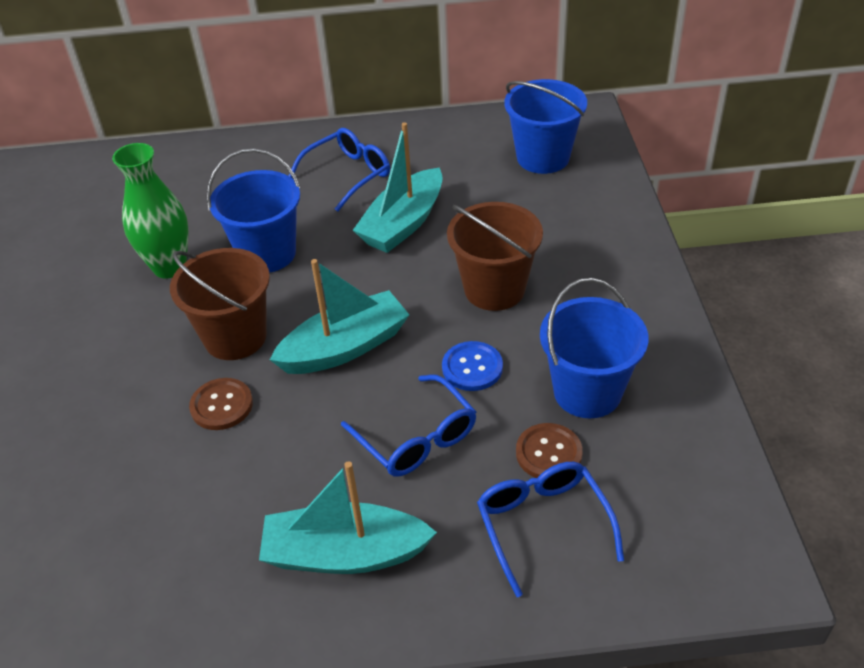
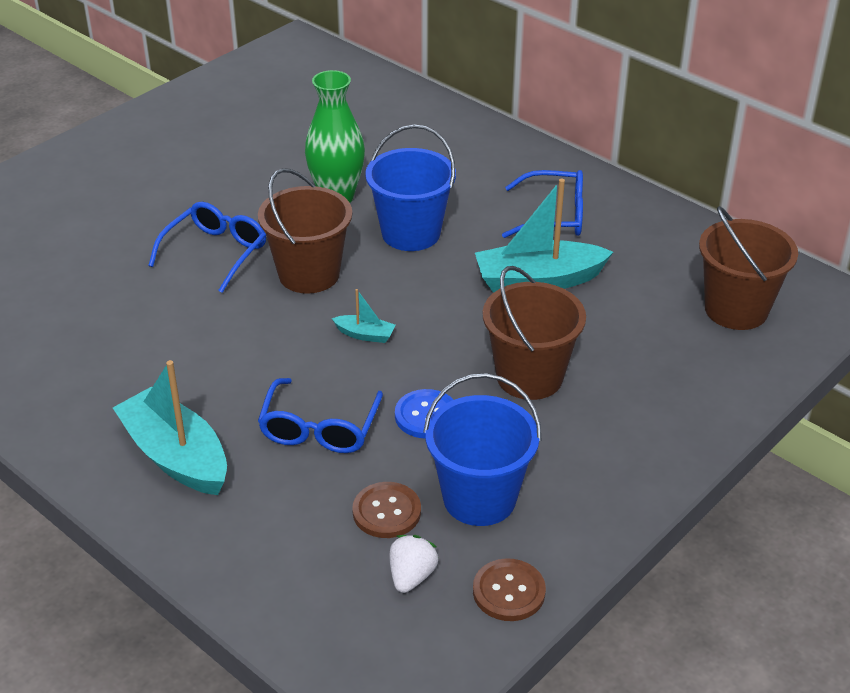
camera: 45 degrees right, 5 degrees down
brown button [189,378,253,430] -> brown button moved to [473,558,546,621]
turquoise boat [270,259,409,374] -> turquoise boat [332,289,396,343], size x0.45
blue glasses [477,462,624,597] -> blue glasses moved to [148,202,266,293]
blue bucket [504,79,587,174] -> brown bucket [699,206,798,330]
none -> white strawberry [389,535,438,593]

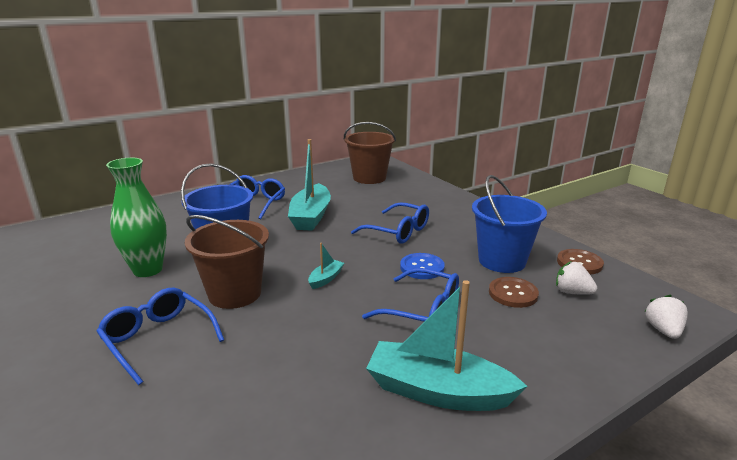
camera: 75 degrees left, 15 degrees down
turquoise boat [113,360,227,495] -> turquoise boat turned 45 degrees clockwise [366,280,527,411]
brown bucket [483,266,586,400] -> blue glasses [351,202,429,244]
none -> white strawberry [644,295,688,339]

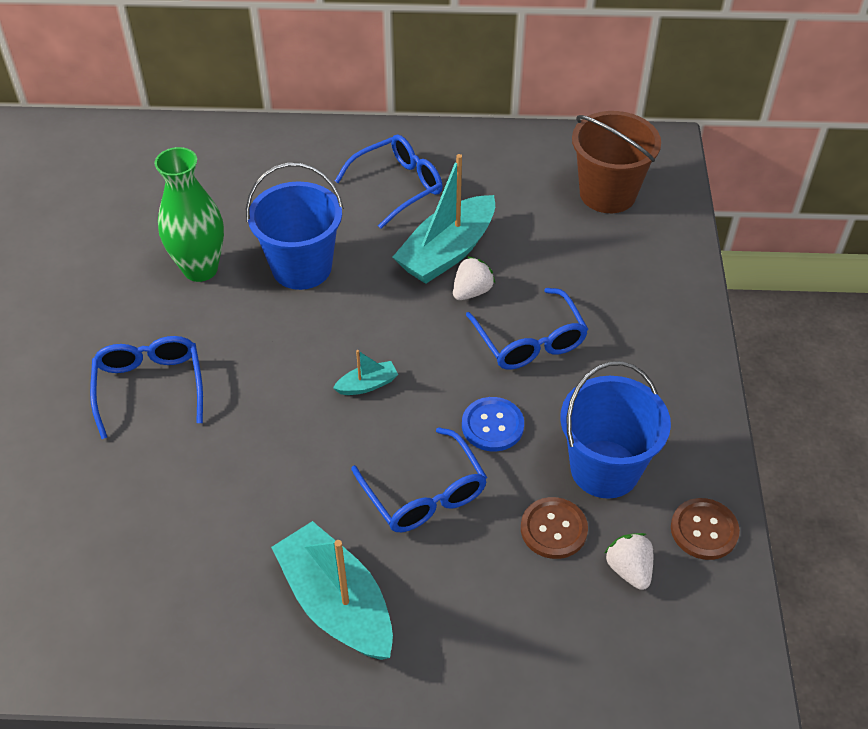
camera: 35 degrees right, 25 degrees up
brown bucket [185,215,269,309] -> none
white strawberry [644,295,688,339] -> white strawberry moved to [453,256,495,300]

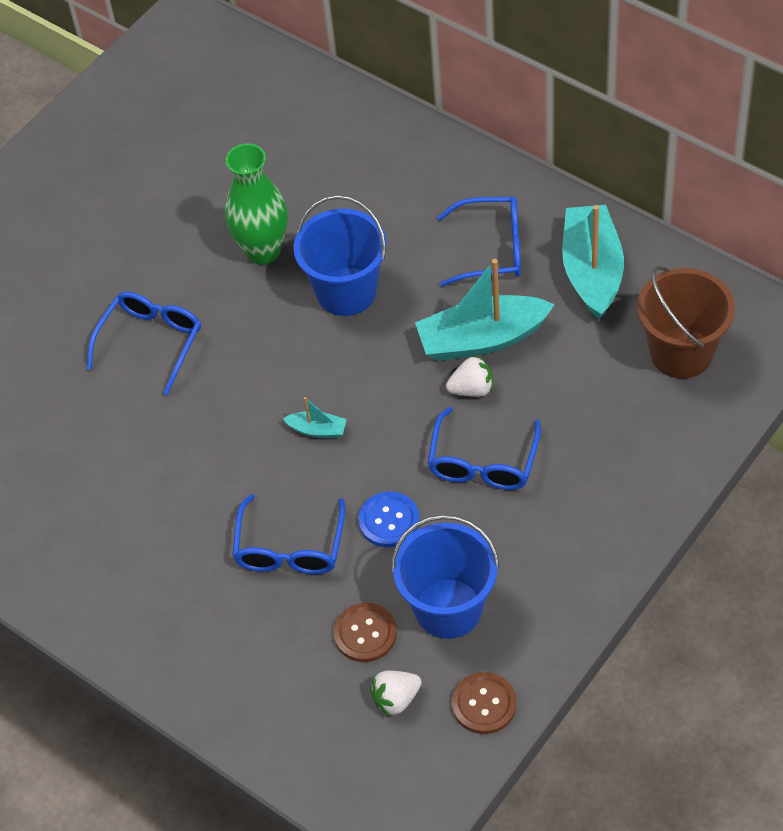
camera: 40 degrees right, 5 degrees up
turquoise boat [271,521,393,660] -> turquoise boat moved to [562,205,624,319]
white strawberry [605,533,653,590] -> white strawberry turned 135 degrees counterclockwise [370,670,422,717]

